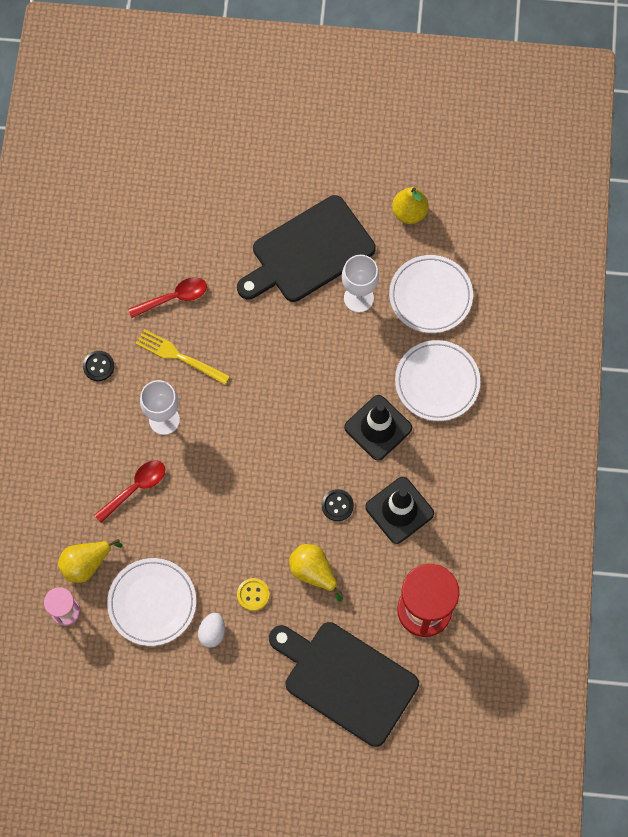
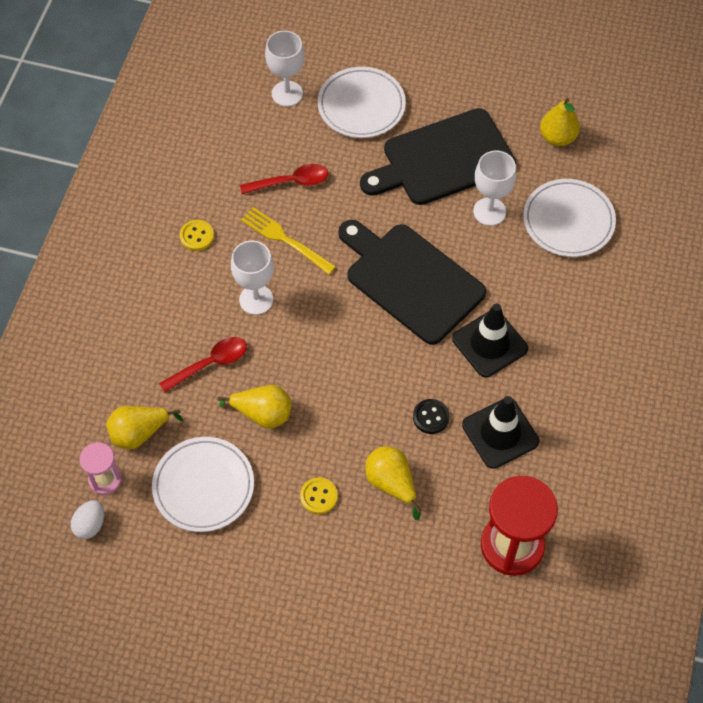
camera: 10 degrees right, 10 degrees down
black button [83,351,114,381] -> yellow button [180,220,214,251]
white egg [198,613,225,648] -> white egg moved to [71,500,104,539]
black cutting board [269,622,419,747] -> black cutting board moved to [338,220,486,345]
white plate [395,340,480,421] -> white plate moved to [318,67,406,138]
none -> yellow pear [218,385,291,429]
none -> white goblet [265,31,305,107]

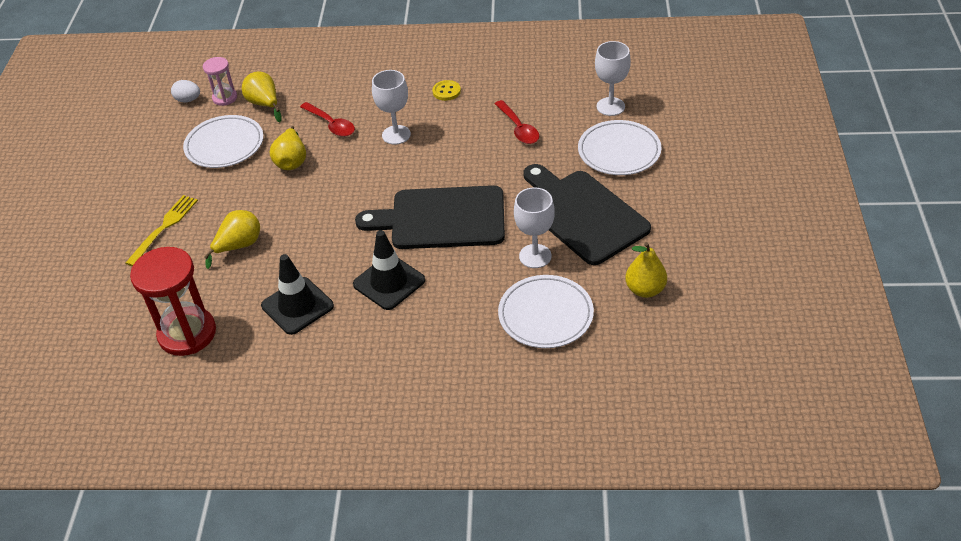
camera: 80 degrees right, 15 degrees down
yellow fork [241,207,336,274] -> yellow fork moved to [126,195,198,266]
yellow button [300,477,338,514] -> none
black cutting board [338,220,486,345] -> black cutting board turned 120 degrees counterclockwise [355,185,505,249]
black button [413,399,450,434] -> none

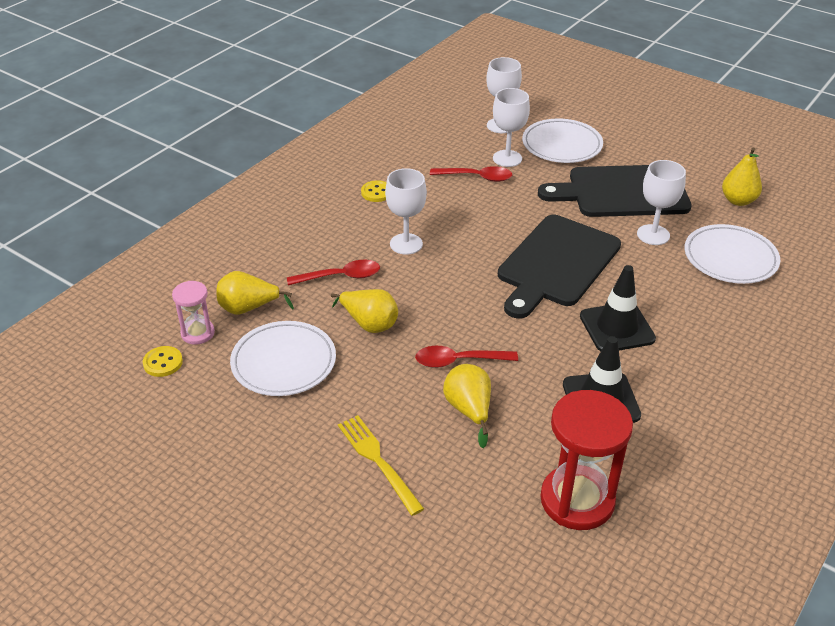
camera: 60 degrees left, 5 degrees down
white egg [171,80,200,102] -> yellow button [143,346,183,377]
none -> red spoon [415,346,518,368]
none -> white goblet [493,88,530,167]

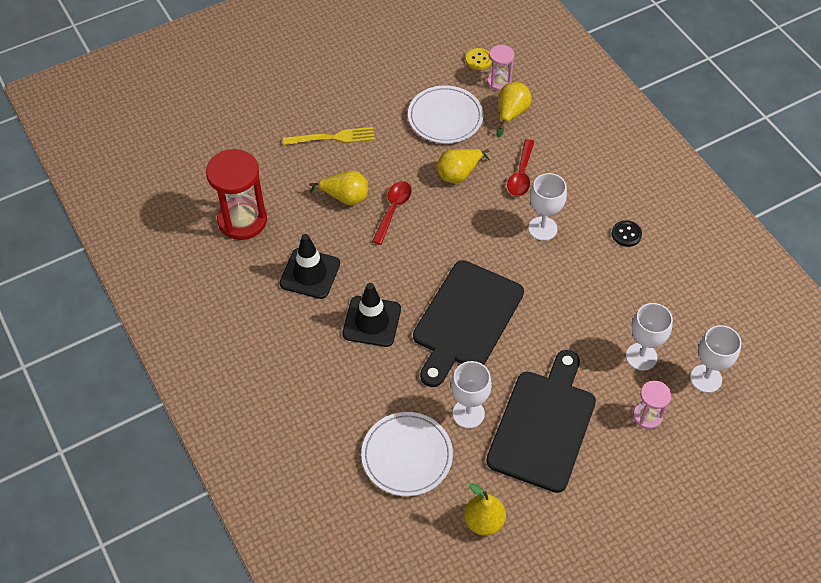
camera: 115 degrees right, 15 degrees up
yellow button [361,180,387,202] -> black button [612,220,642,247]
red spoon [430,166,512,182] -> none
black cutting board [498,215,621,318] -> black cutting board turned 120 degrees counterclockwise [413,260,524,387]
white plate [522,119,603,163] -> pink hourglass [633,381,671,429]

